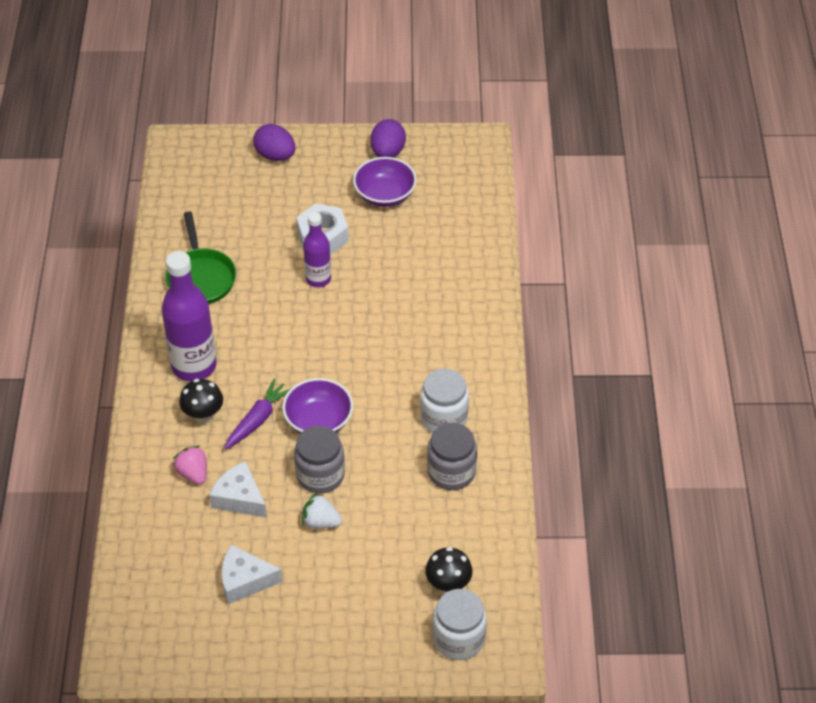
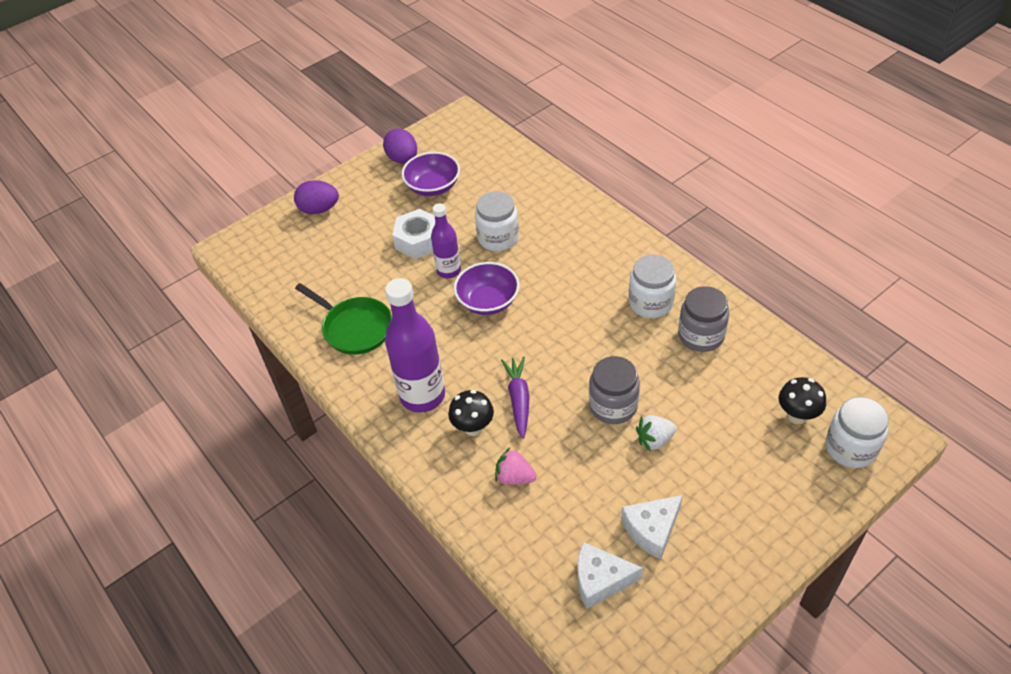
camera: 35 degrees left, 0 degrees up
white cheese [209,461,267,518] -> white cheese moved to [577,542,643,609]
purple bowl [282,378,353,433] -> purple bowl moved to [454,262,519,315]
none -> white jar [475,191,519,251]

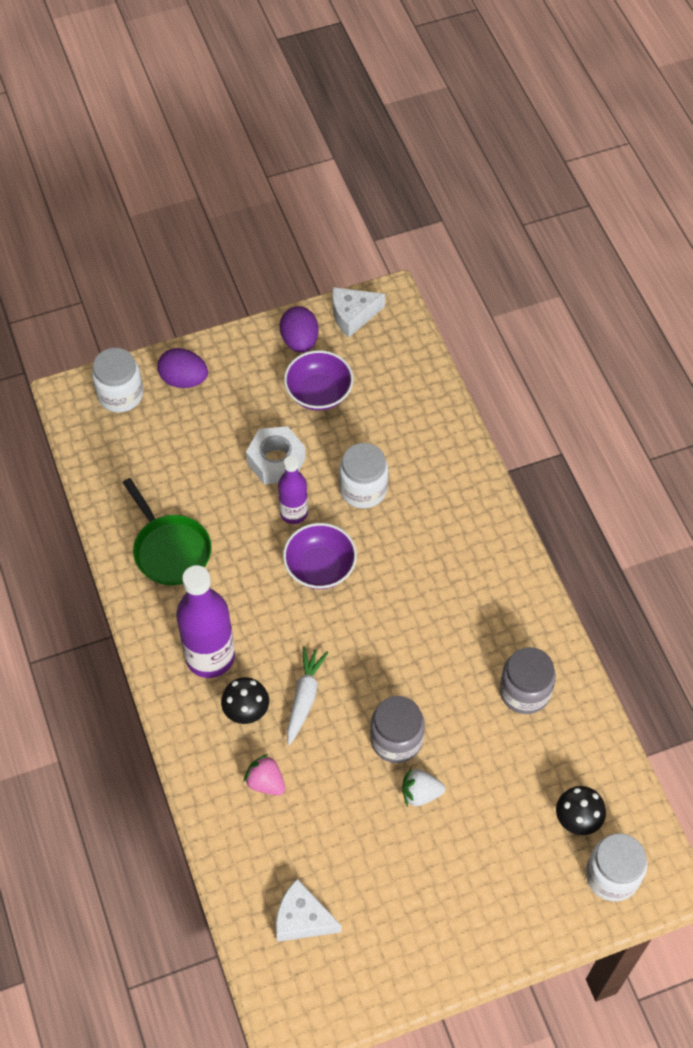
camera: 15 degrees right, 10 degrees up
purple carrot [501,356,530,439] -> white carrot [287,646,329,745]
white cheese [621,495,683,559] -> white cheese moved to [332,287,385,338]
white jar [629,254,676,318] -> white jar moved to [92,348,143,412]

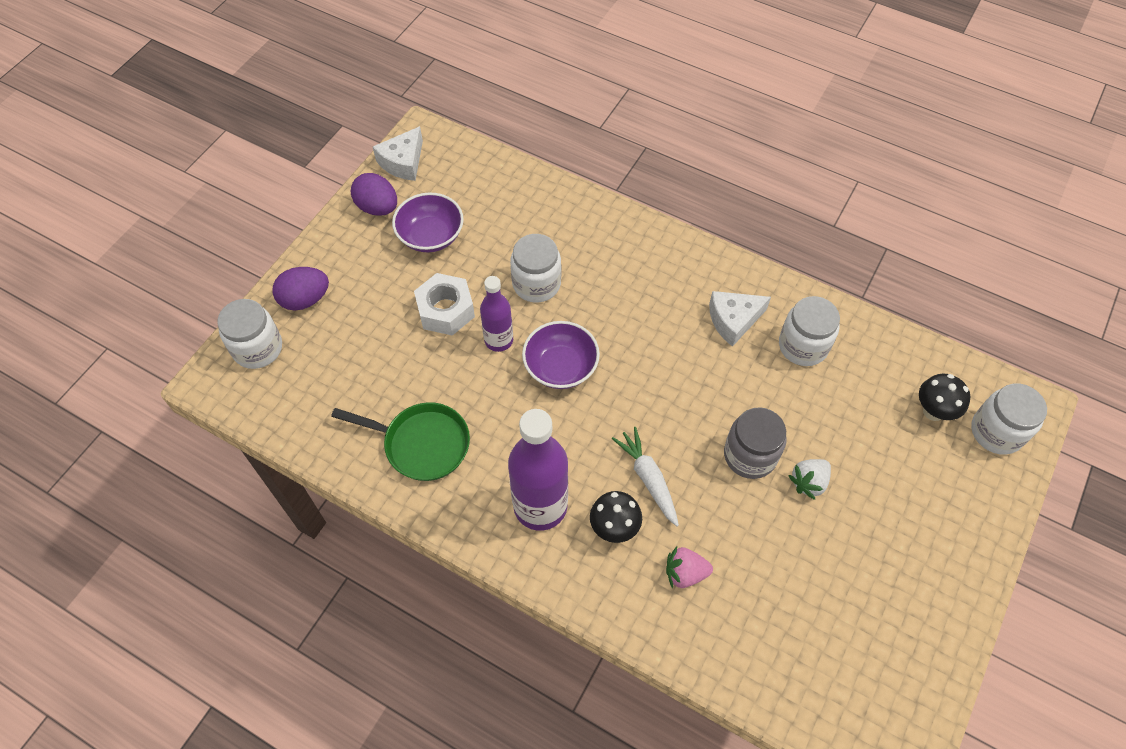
camera: 40 degrees left, 0 degrees up
white cheese [276,879,342,942] -> white cheese moved to [709,291,771,347]
grey jar [499,647,556,714] -> white jar [779,296,840,366]

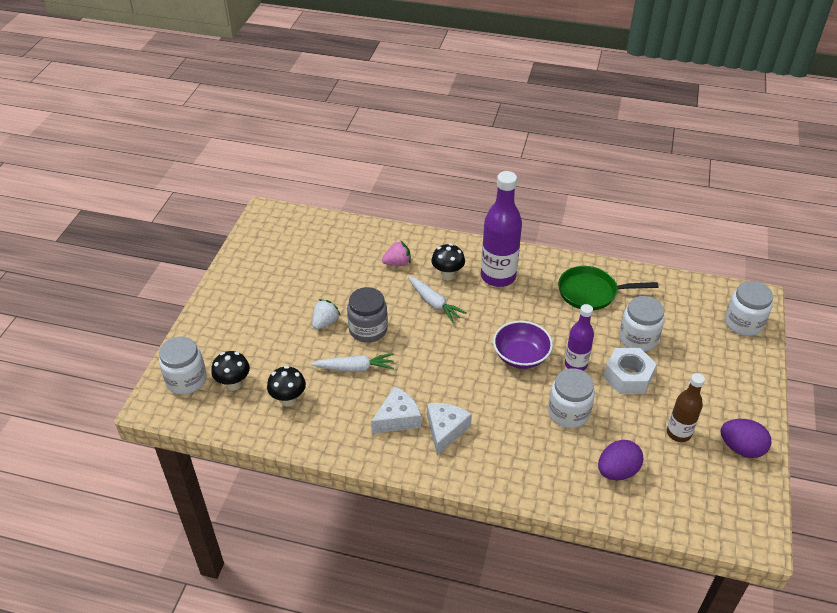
camera: 165 degrees right, 15 degrees down
purple egg [272,267,329,310] -> purple egg moved to [598,440,643,480]
white cheese [373,126,423,181] -> white cheese moved to [427,403,472,455]
purple bowl [392,193,464,253] -> brown bottle [667,373,705,442]
white jar [779,296,840,366] -> white jar moved to [619,296,665,352]
none -> black mushroom [267,366,306,407]
none -> white carrot [311,353,394,372]

